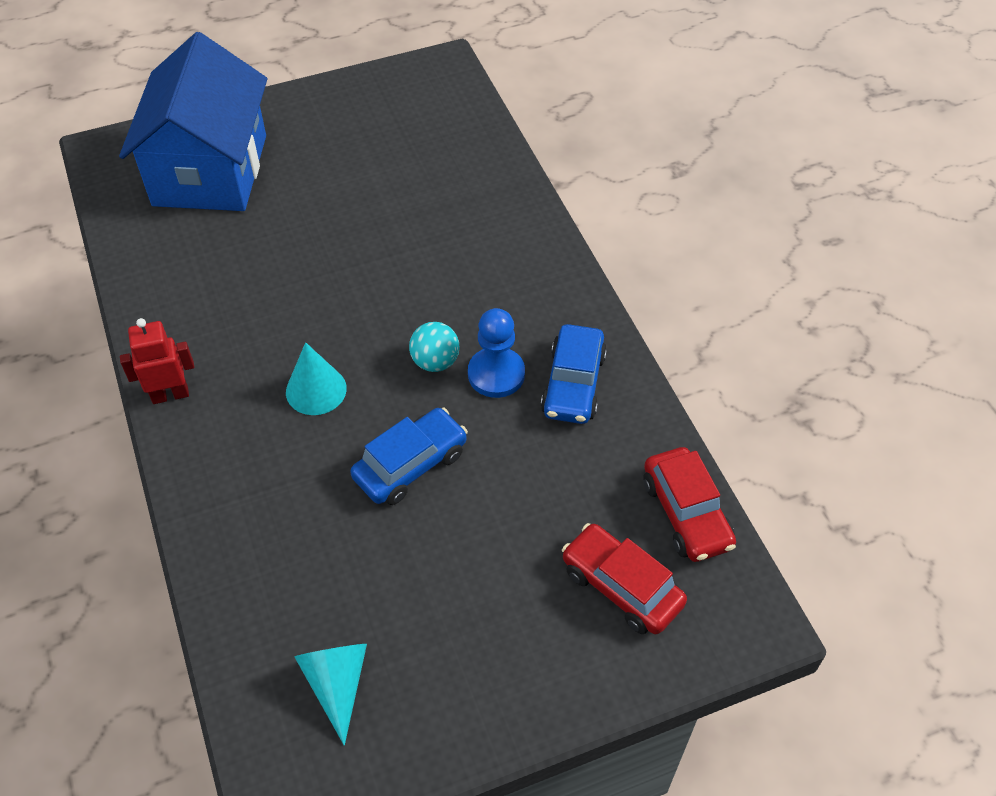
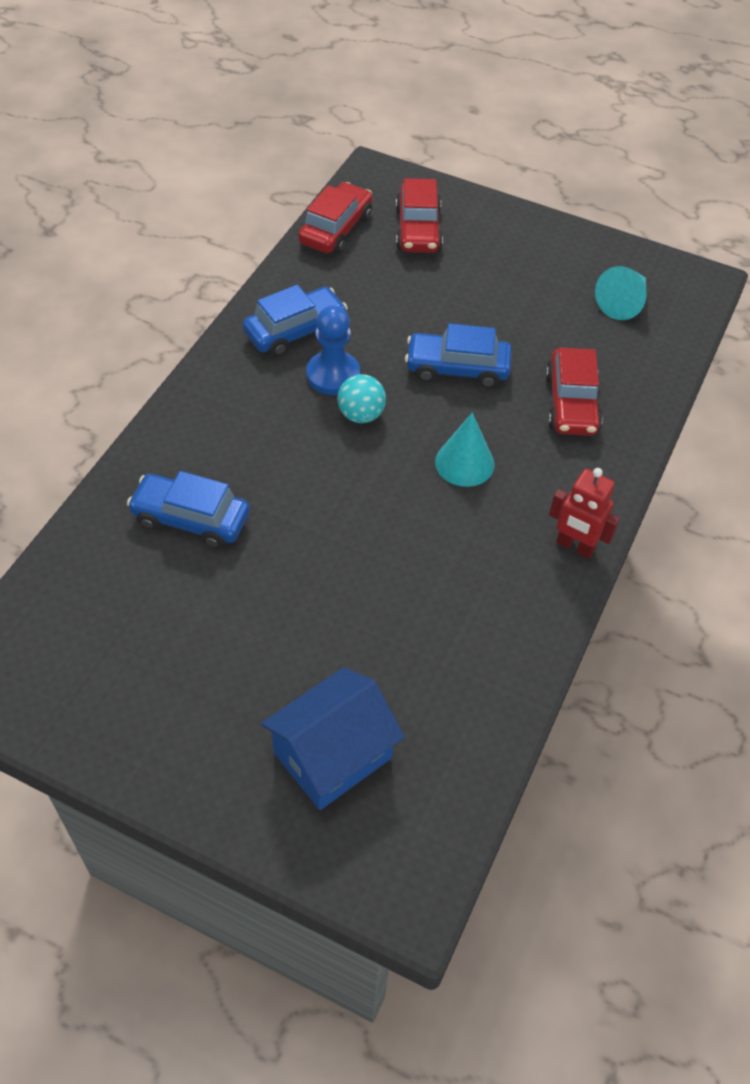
camera: 135 degrees left, 0 degrees up
blue house [119,32,267,211] -> blue house [261,667,405,810], size x0.61
none -> blue car [127,471,250,549]
none -> red car [546,347,603,436]

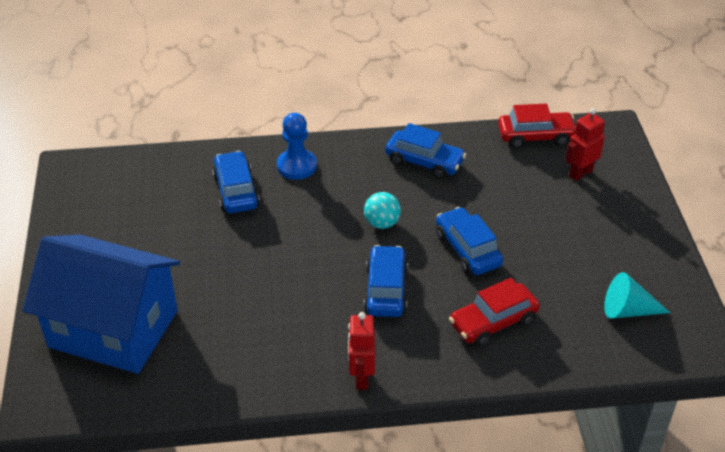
camera: 60 degrees right, 10 degrees down
blue house [261,667,405,810] -> blue house [22,235,180,374], size x1.64
blue pawn [307,305,360,395] -> blue pawn moved to [277,113,317,180]
red car [396,178,443,253] -> red robot [565,108,605,181]
turquoise cone [435,412,494,487] -> blue car [364,245,408,317]

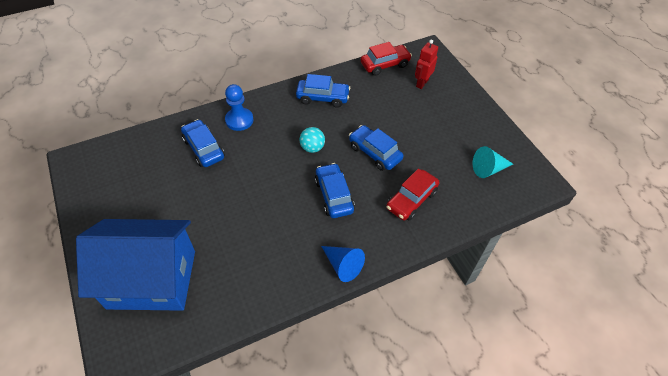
camera: 20 degrees left, 10 degrees up
red robot [348,312,375,390] -> blue cone [321,246,365,282]

